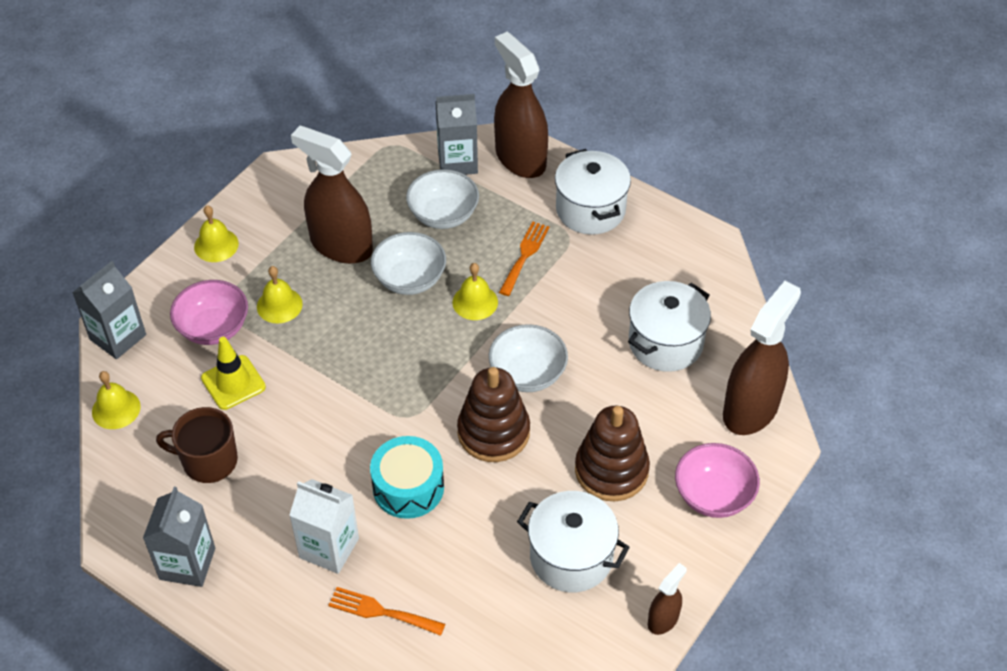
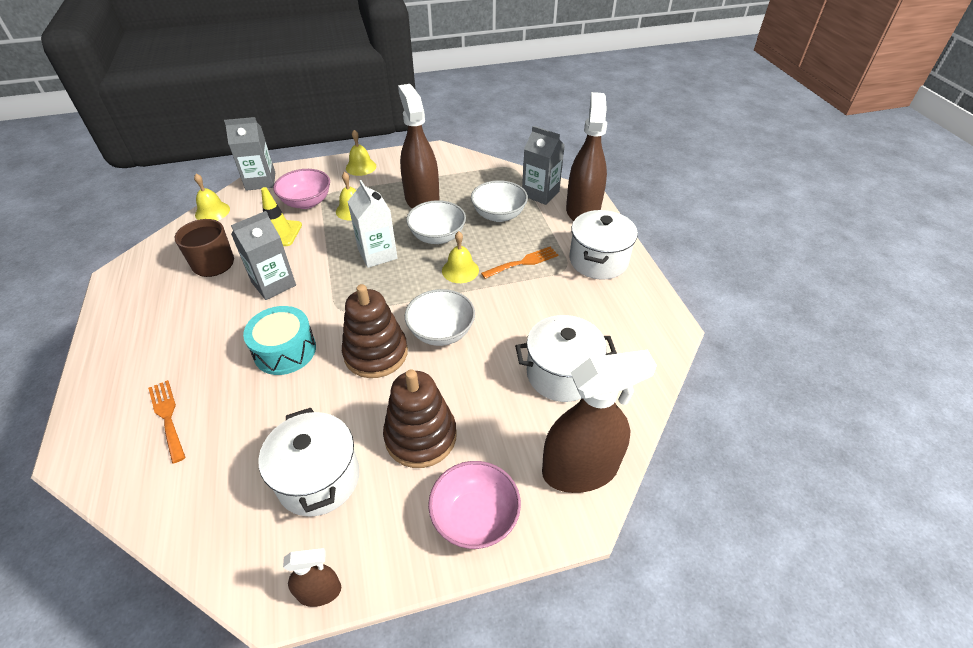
camera: 40 degrees right, 5 degrees down
grey carton [143,487,215,587] -> grey carton moved to [231,211,296,300]
white carton [289,479,359,574] -> white carton moved to [347,180,398,268]

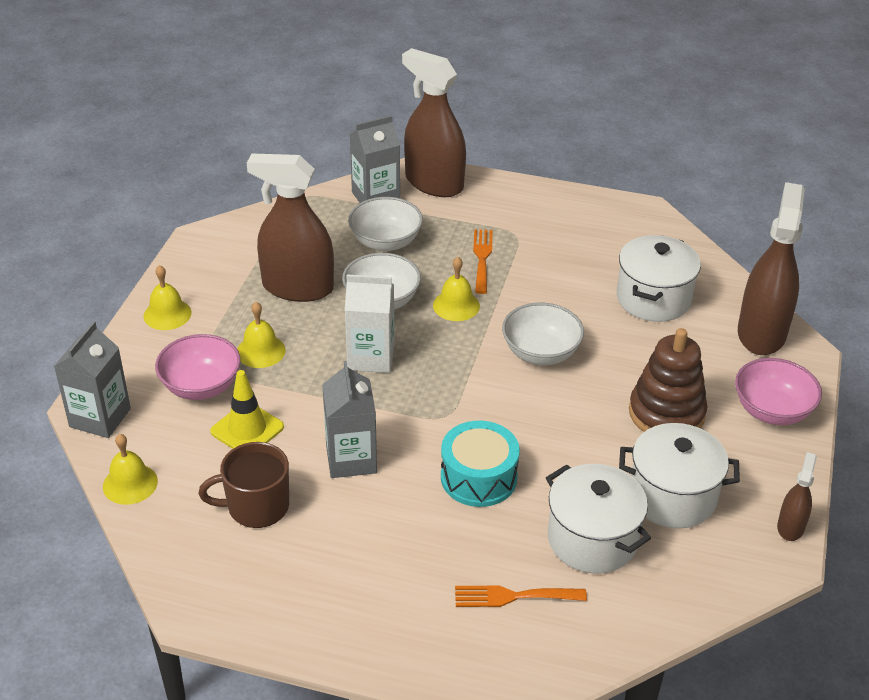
camera: 60 degrees left, 5 degrees down
brown stacking toy [342,284,408,378] -> none
white pot [569,210,638,280] -> white pot moved to [546,464,651,574]

